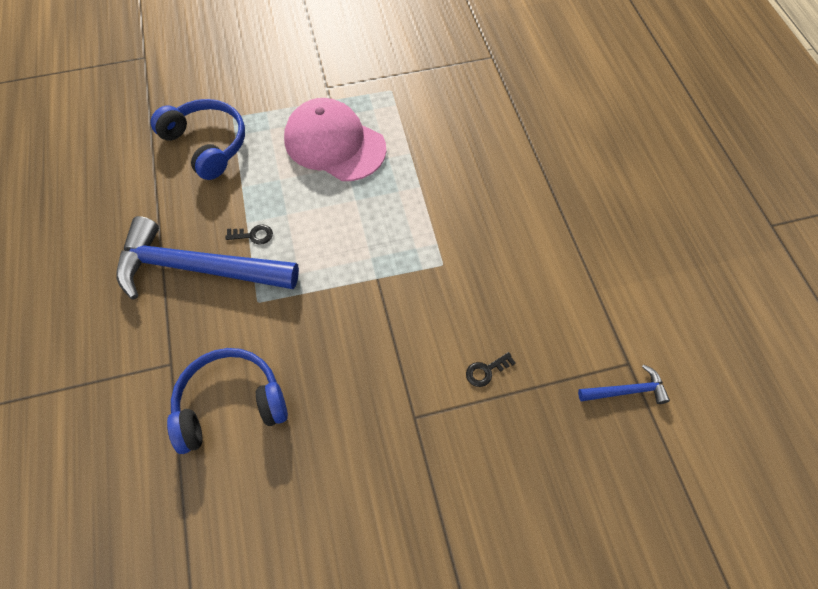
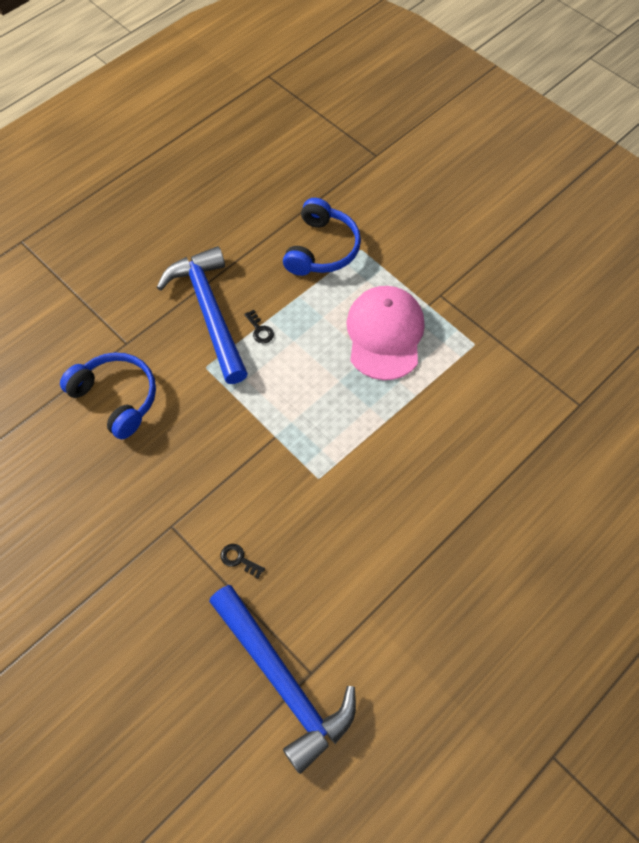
camera: 60 degrees right, 0 degrees up
blue hammer [578,364,670,404] -> blue hammer [209,585,356,774], size x2.29

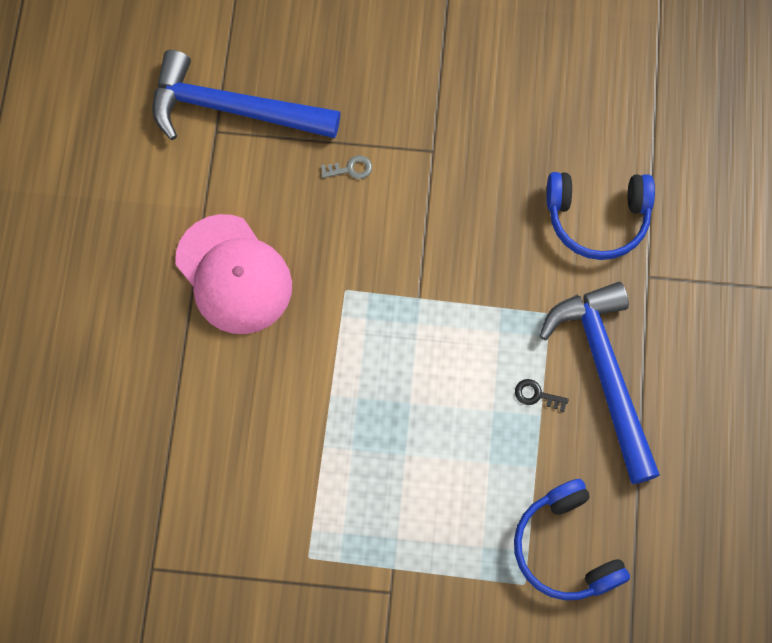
camera: 140 degrees right, 10 degrees up
blue hammer [157,246,248,384] -> blue hammer turned 135 degrees counterclockwise [539,282,660,484]
black key [221,544,265,579] -> grey key [321,155,372,179]
pink cap [346,286,425,380] -> pink cap moved to [175,214,292,334]

